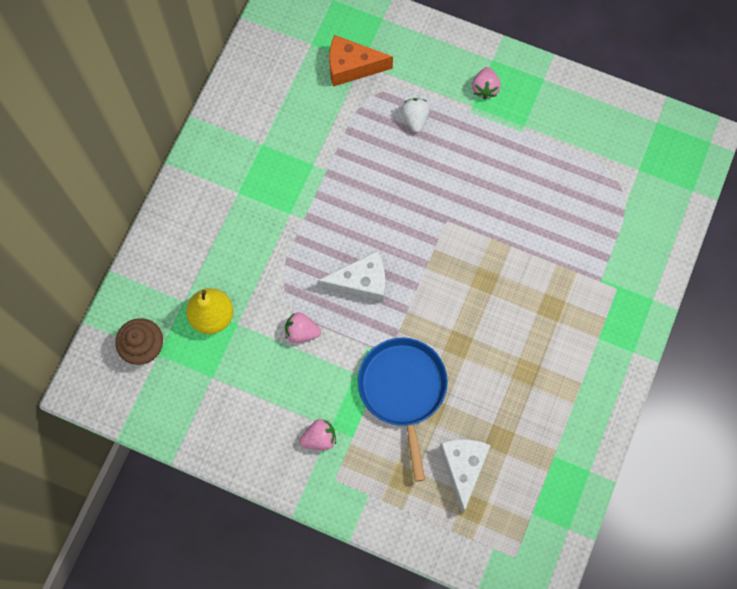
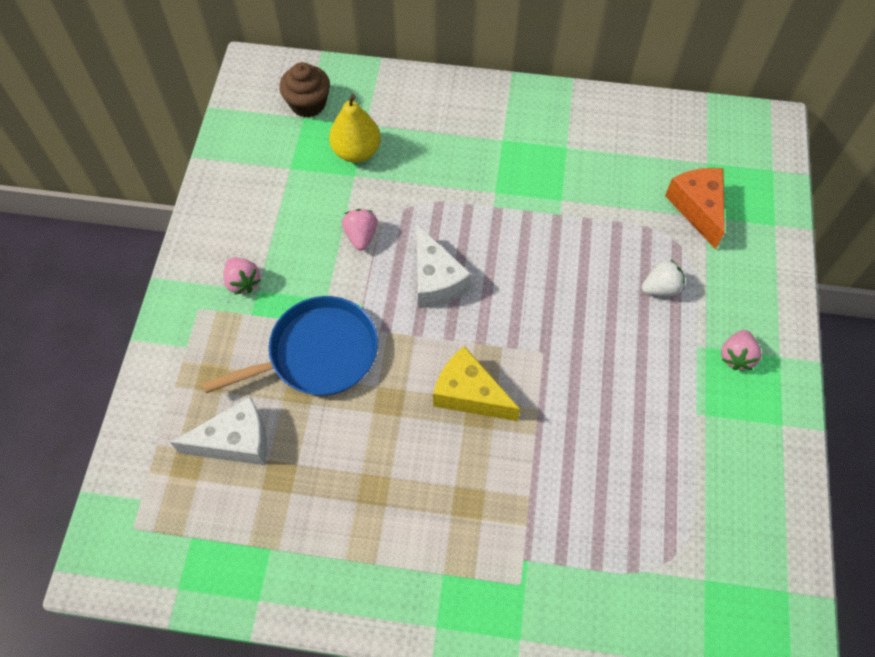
camera: 75 degrees right, 10 degrees down
pink strawberry [472,67,501,99] -> pink strawberry turned 60 degrees counterclockwise [721,330,762,370]
none -> yellow cheese [433,346,520,421]

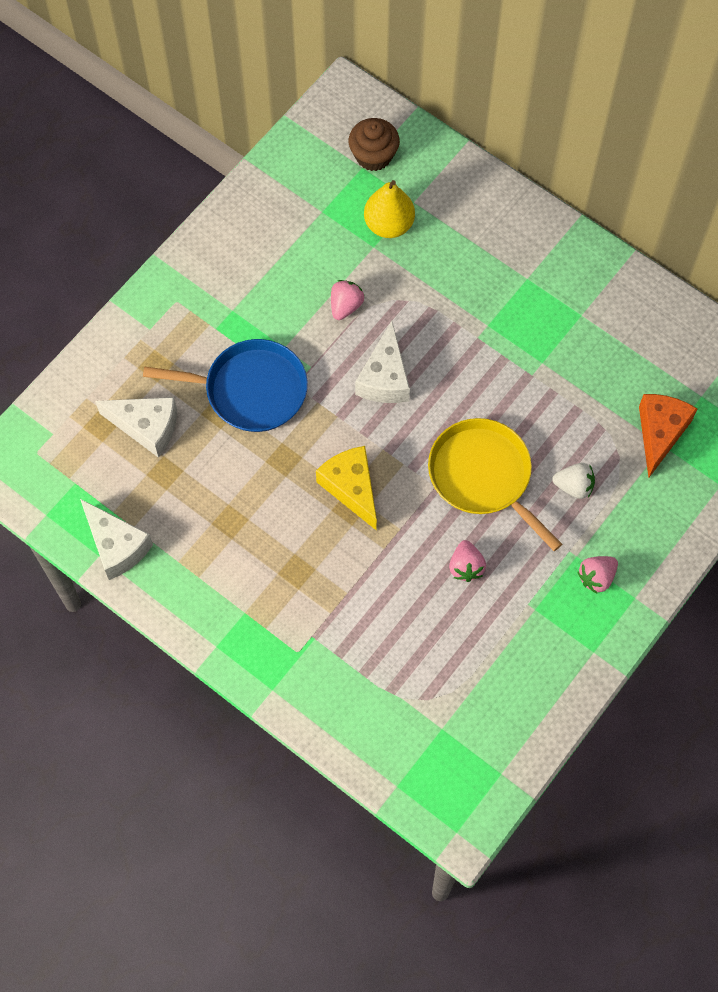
camera: 30 degrees right, 5 degrees up
pink strawberry [224,258,261,295] -> pink strawberry moved to [449,540,486,582]
none -> white cheese [80,499,153,580]
none -> yellow pan [428,418,562,551]

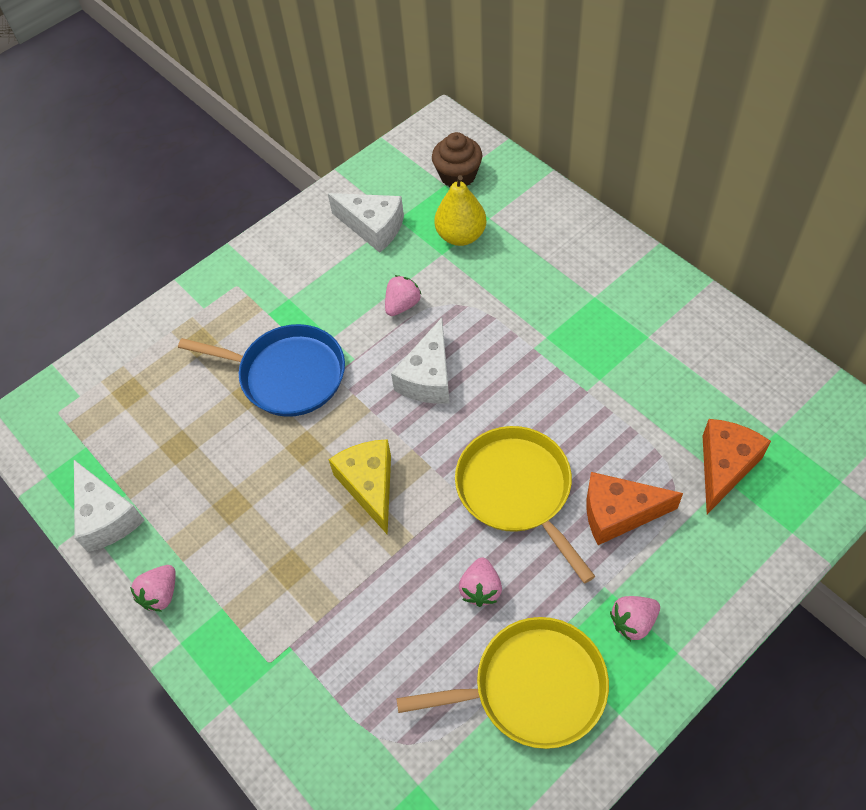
camera: 15 degrees right, 10 degrees down
white cheese [95,397,177,458] -> white cheese moved to [328,193,404,253]
white strawberry [552,463,595,499] -> orange cheese [587,472,683,545]
none -> pink strawberry [130,565,176,611]
none -> yellow pan [396,617,609,749]

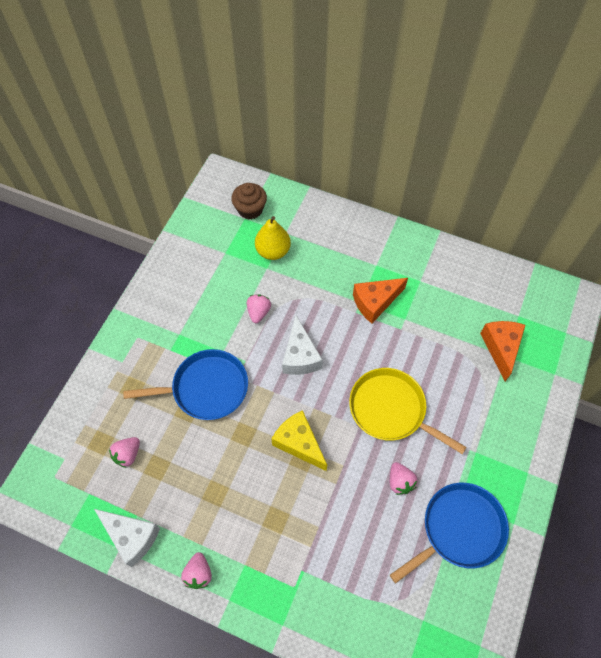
camera: 30 degrees left, 5 degrees up
white cheese [328,193,404,253] -> none
yellow pan [396,617,609,749] -> blue pan [390,483,509,584]
orange cheese [587,472,683,545] -> orange cheese moved to [353,278,408,324]
pink strawberry [610,596,660,641] -> pink strawberry moved to [109,437,140,468]

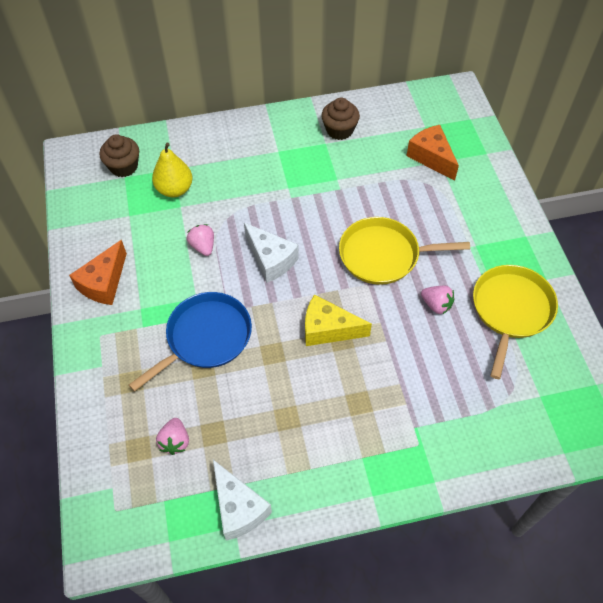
camera: 35 degrees left, 5 degrees down
white cheese [94,509,160,567] -> white cheese turned 60 degrees clockwise [213,460,272,541]
pink strawberry [181,552,212,589] -> none
orange cheese [353,278,408,324] -> orange cheese moved to [69,240,127,305]
blue pan [390,483,509,584] -> yellow pan [473,265,558,379]
none -> brown cupcake [321,98,360,140]

